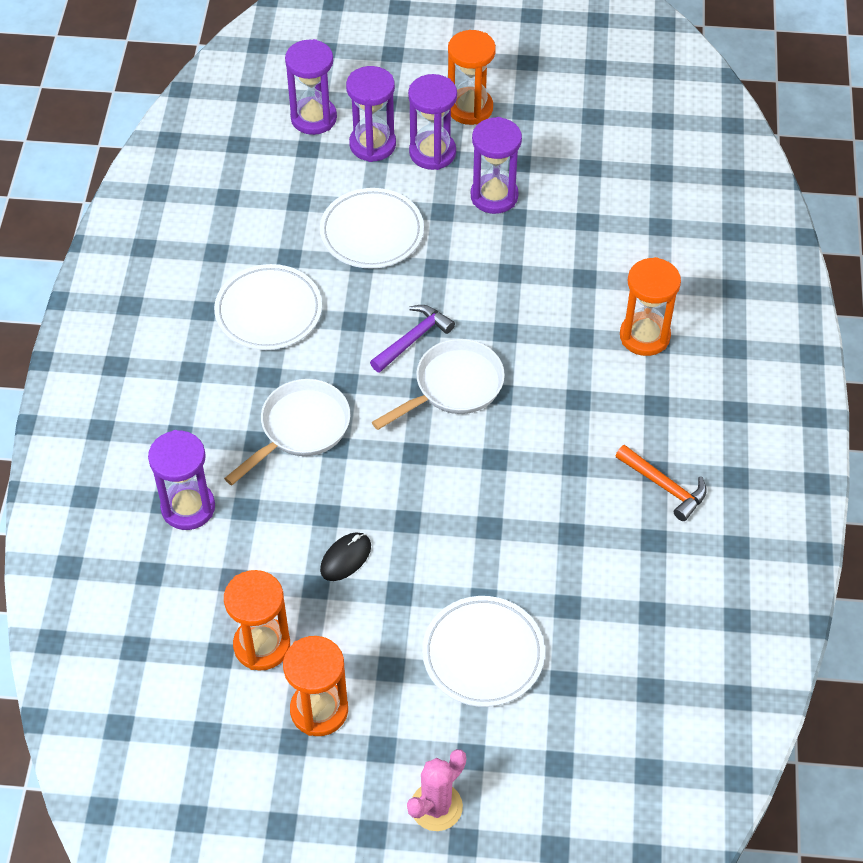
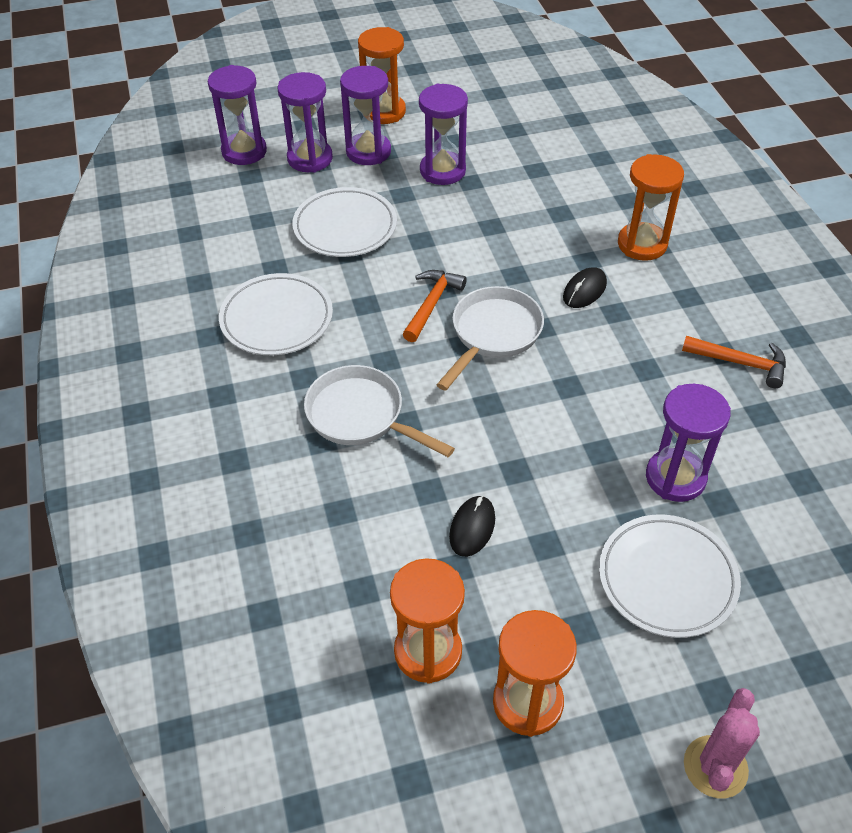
camera: 20 degrees left, 5 degrees down
purple hourglass [148,430,215,530] -> purple hourglass moved to [646,384,731,502]
white pan [224,379,350,485] -> white pan turned 75 degrees counterclockwise [304,365,455,457]
purple hammer [370,305,455,373] -> orange hammer [403,270,467,342]
none -> black mouse [563,267,607,308]

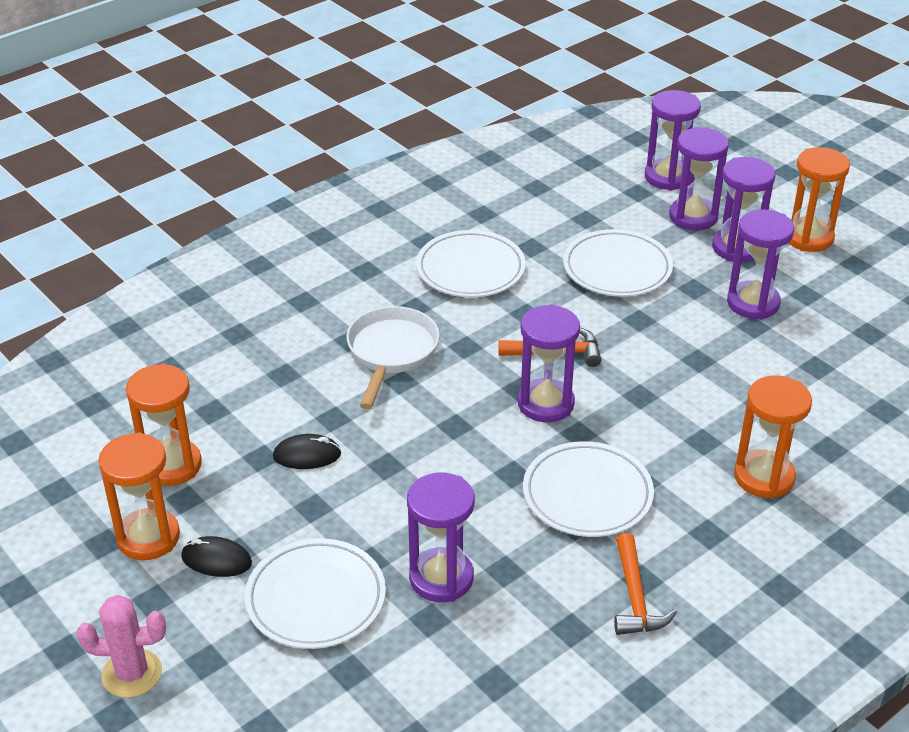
camera: 65 degrees right, 10 degrees down
white pan [437,286,544,391] -> purple hourglass [518,304,580,422]
black mouse [563,267,607,308] -> black mouse moved to [181,536,252,577]
none -> white plate [523,441,654,537]

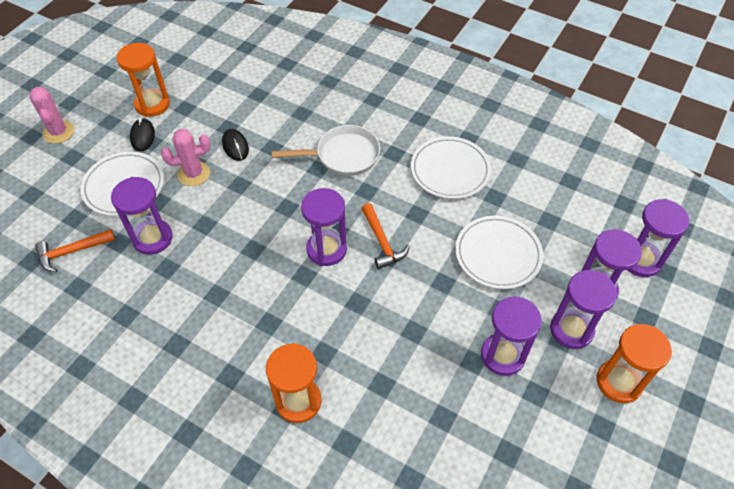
camera: 70 degrees right, 15 degrees up
orange hourglass [126,363,202,486] -> none
white plate [523,441,654,537] -> none
orange hammer [614,533,677,635] -> orange hammer moved to [35,229,115,272]
none -> pink cactus [161,129,210,186]

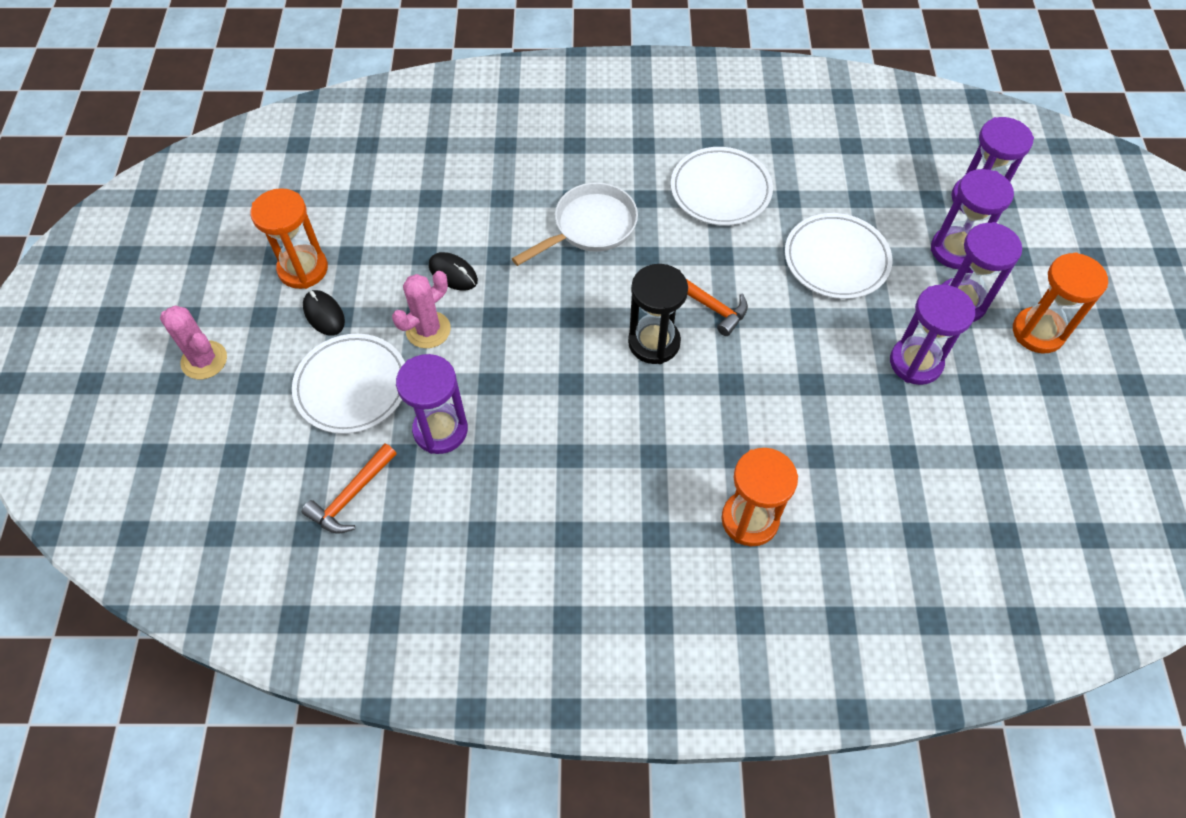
camera: 30 degrees left, 5 degrees up
purple hourglass [301,188,347,266] -> black hourglass [628,264,688,364]

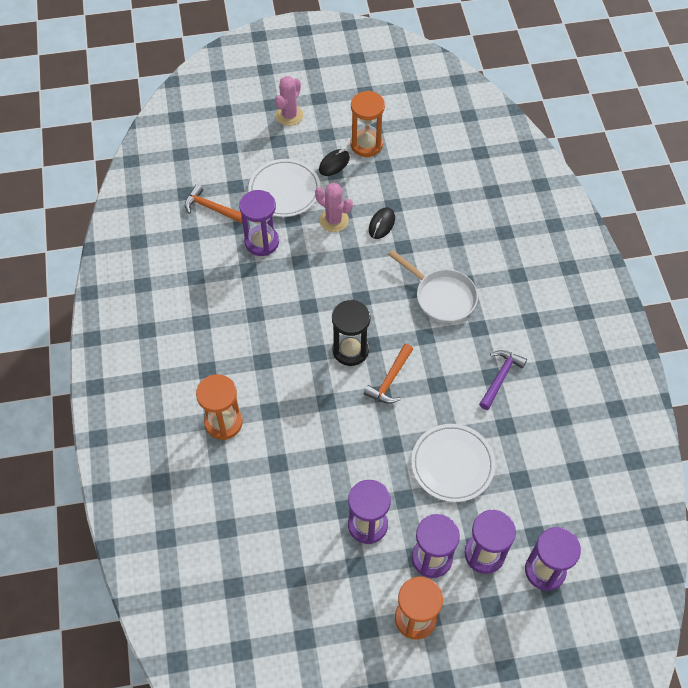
camera: 80 degrees right, 0 degrees up
white plate [671,147,773,226] -> purple hammer [479,350,527,410]

